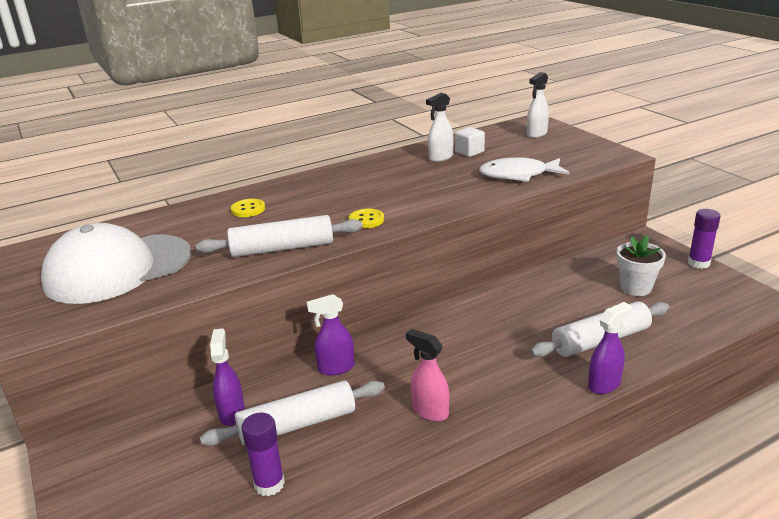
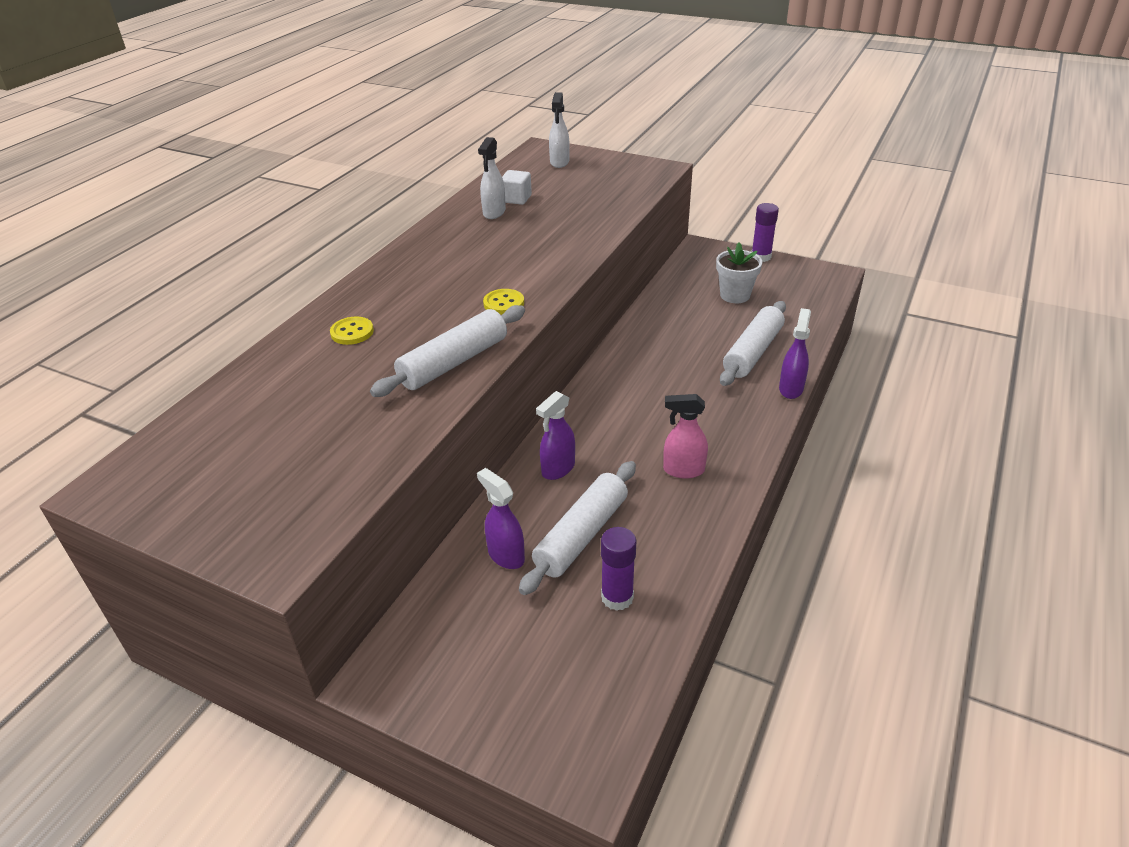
camera: 35 degrees left, 10 degrees up
white cap [41,223,192,304] -> none
white fish [479,157,570,182] -> none

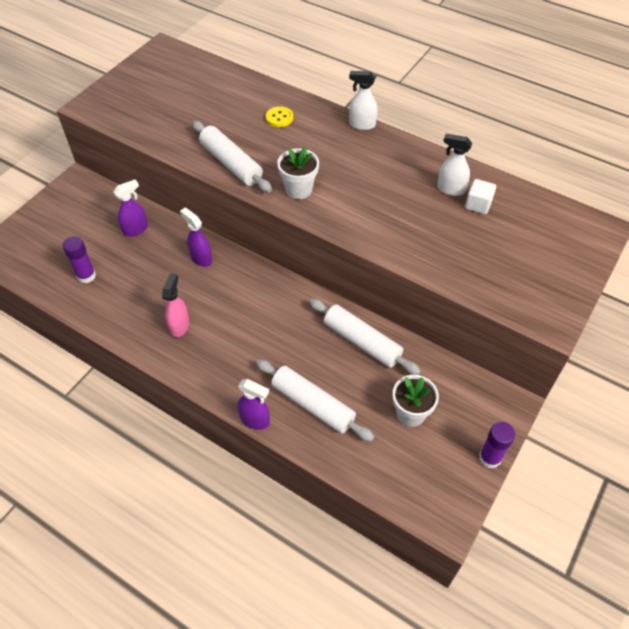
camera: 95 degrees right, 15 degrees up
yellow button [483,289,524,315] -> white flower pot [277,146,319,199]
white rolling pin [519,461,636,595] -> white rolling pin moved to [309,298,421,375]
white spray bottle [549,92,569,168] -> white spray bottle moved to [349,71,377,130]

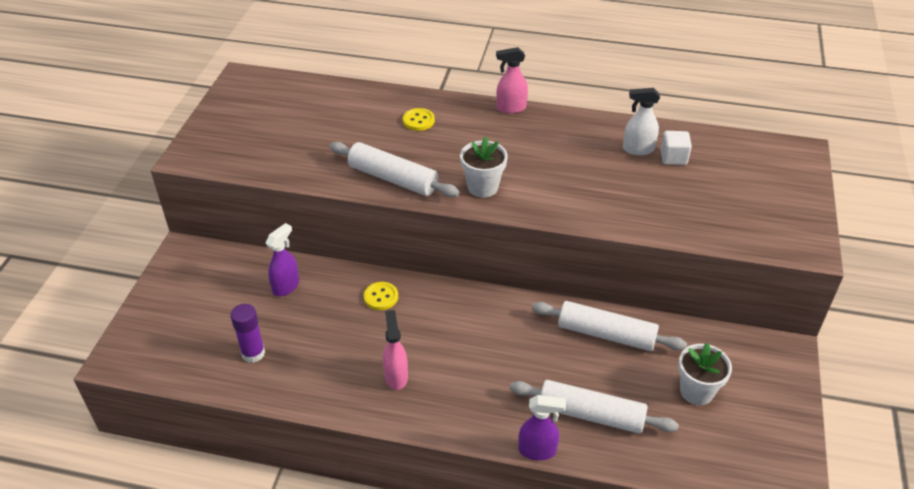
camera: 20 degrees left, 10 degrees down
purple spray bottle [180,208,212,267] -> yellow button [364,282,398,310]
white spray bottle [349,71,377,130] -> pink spray bottle [496,47,528,114]
purple glue stick [479,422,515,469] -> none

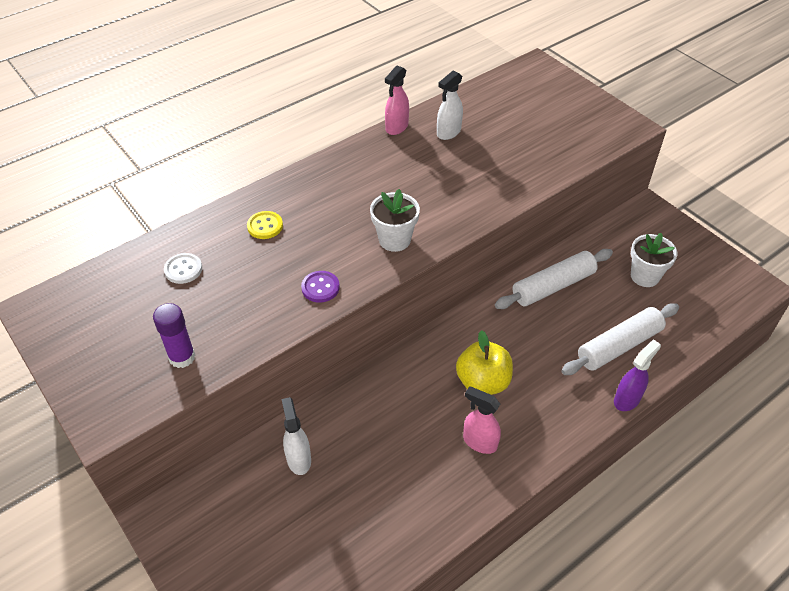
camera: 50 degrees left, 5 degrees up
purple glue stick [230,304,265,363] -> purple glue stick moved to [153,303,195,368]
purple spray bottle [265,223,299,296] -> white spray bottle [282,397,311,475]
white rolling pin [329,142,459,197] -> purple button [301,271,340,303]
yellow button [364,282,398,310] -> none
pink spray bottle [496,47,528,114] -> pink spray bottle moved to [385,66,409,135]
white cube [660,131,692,165] -> none
none -> white button [164,253,202,284]
none -> yellow apple [456,330,513,395]

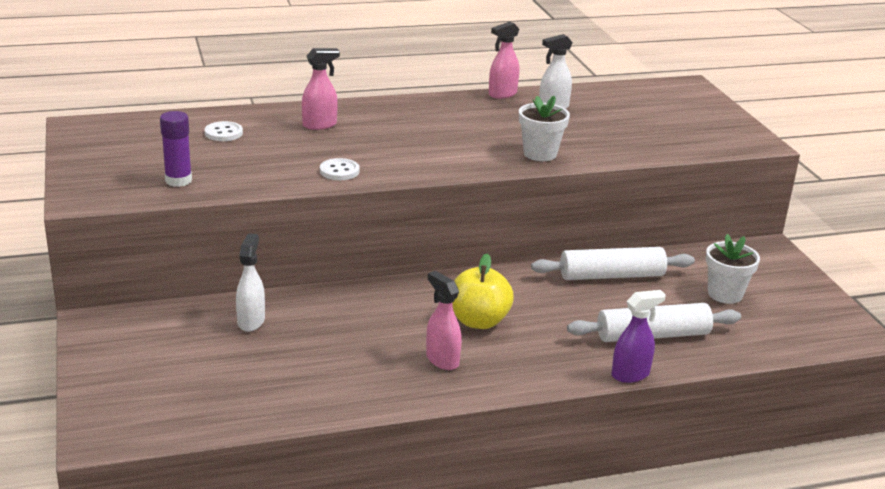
camera: 20 degrees right, 20 degrees down
yellow button [247,211,283,239] -> pink spray bottle [302,48,340,130]
purple button [301,271,340,303] -> white button [320,158,360,180]
white flower pot [370,189,420,252] -> white flower pot moved to [519,96,570,161]

